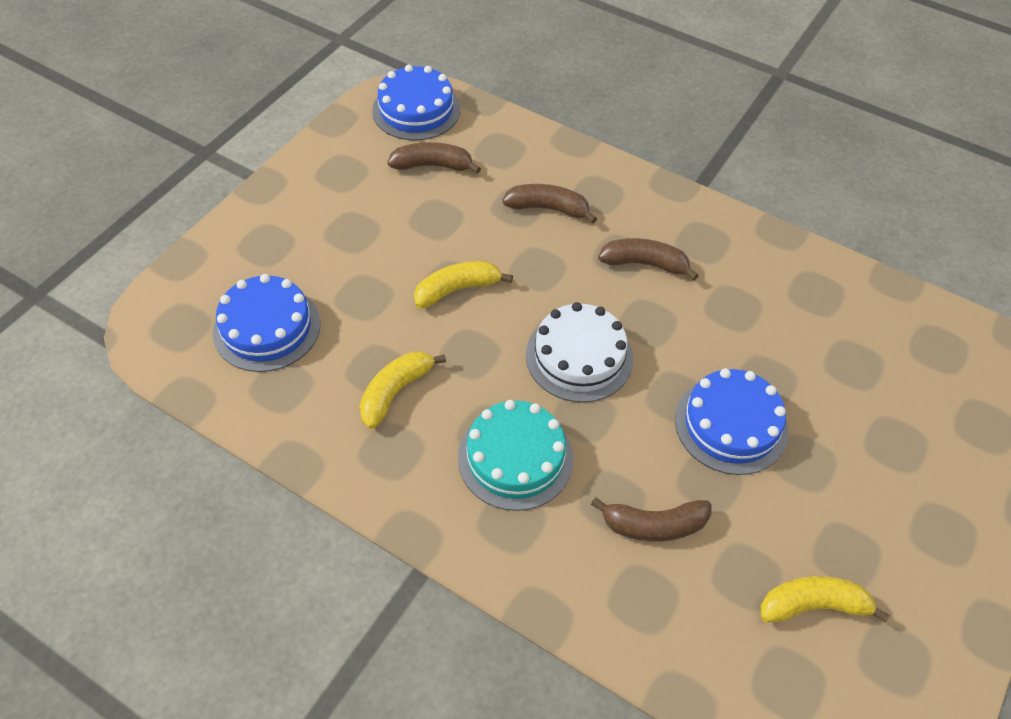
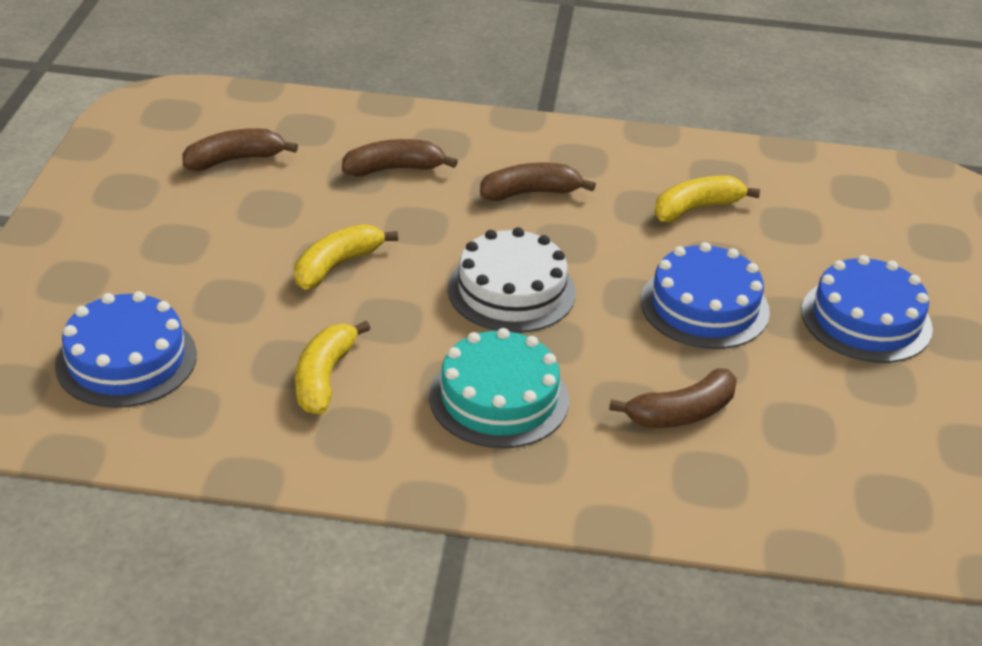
camera: 25 degrees left, 15 degrees down
blue cake [372,65,460,140] -> blue cake moved to [801,255,933,363]
yellow banana [760,576,890,623] -> yellow banana moved to [654,176,760,222]

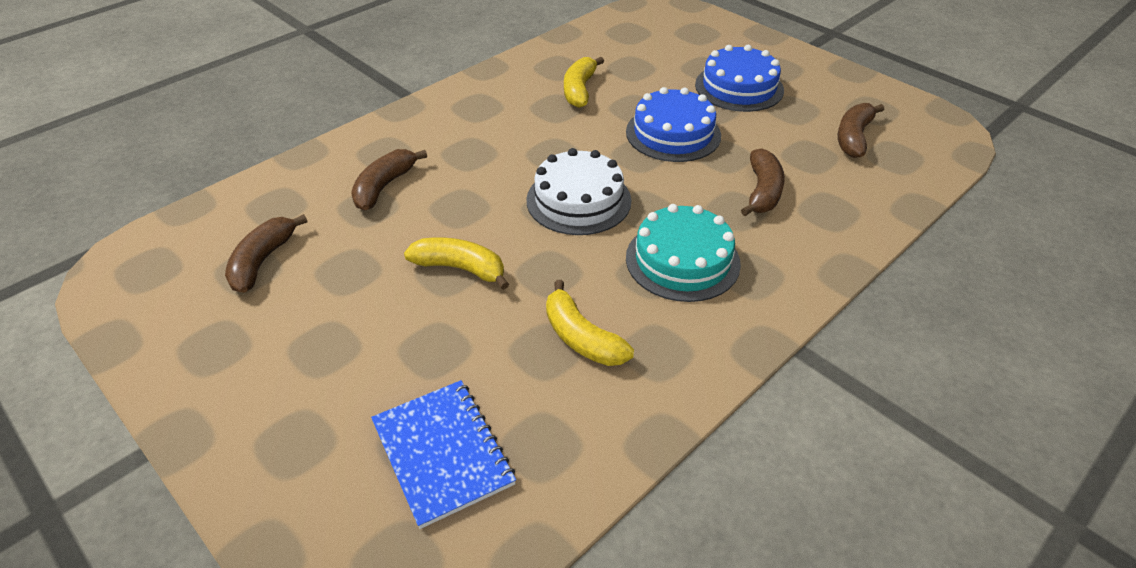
camera: 50 degrees left, 5 degrees up
blue cake [55,291,197,408] -> blue notebook [371,380,516,529]
yellow banana [294,224,398,290] -> yellow banana turned 120 degrees clockwise [404,237,509,290]
brown banana [480,163,596,201] -> brown banana moved to [838,103,884,158]

